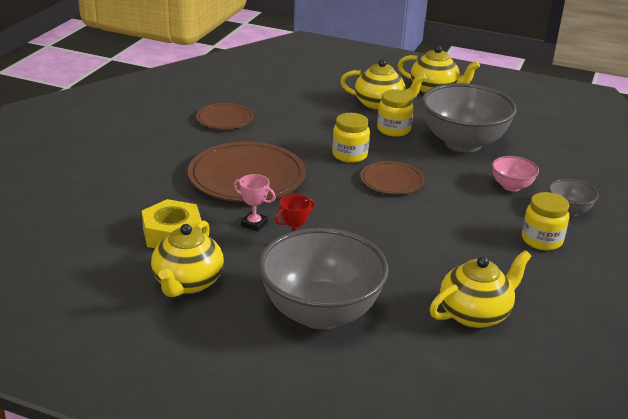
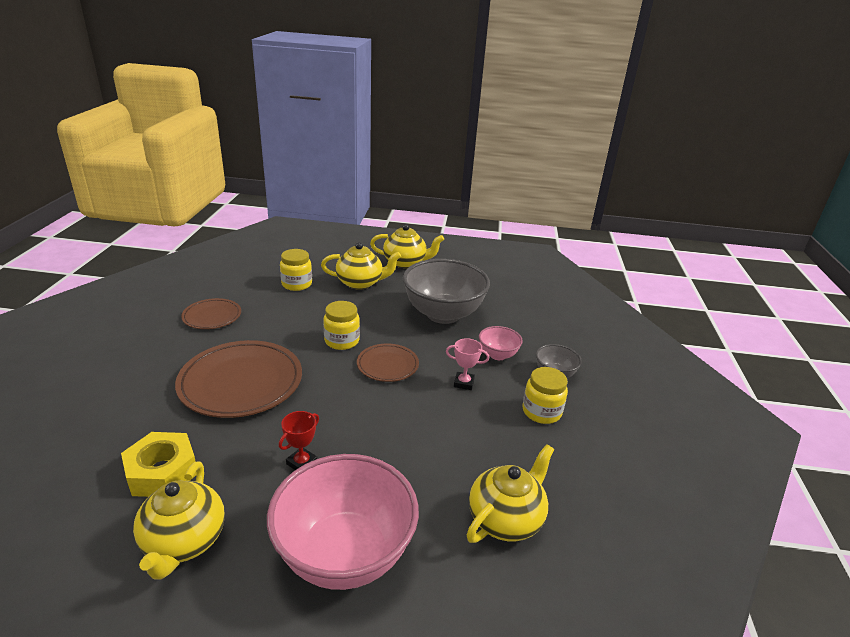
camera: 15 degrees left, 0 degrees up
pink trophy [234,174,276,232] -> pink trophy moved to [446,338,489,390]
grey bowl [258,228,389,330] -> pink bowl [267,454,419,590]
yellow jar [377,89,414,137] -> yellow jar moved to [280,249,312,291]

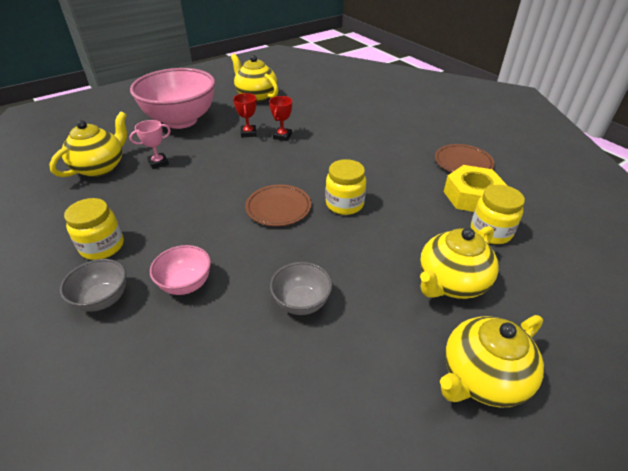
camera: 140 degrees right, 10 degrees up
yellow nut [121,432,197,497] -> yellow nut moved to [444,165,508,212]
brown plate [175,340,302,418] -> none
grey bowl [403,259,490,324] -> grey bowl [270,262,332,315], size x0.46
pink trophy [446,338,489,390] -> pink trophy moved to [129,120,171,169]
yellow teapot [467,444,554,543] -> yellow teapot turned 150 degrees counterclockwise [49,112,127,177]
none -> red trophy [269,96,292,141]

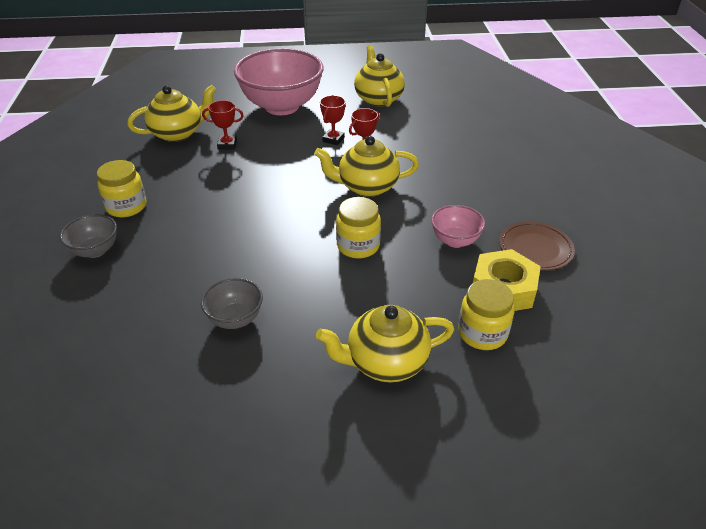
camera: 30 degrees right, 0 degrees up
pink trophy [129,120,171,169] -> red trophy [202,100,244,149]
pink bowl [150,245,211,295] -> pink bowl moved to [431,205,485,248]
brown plate [245,184,311,226] -> none
yellow teapot [440,315,544,408] -> yellow teapot moved to [314,136,419,197]

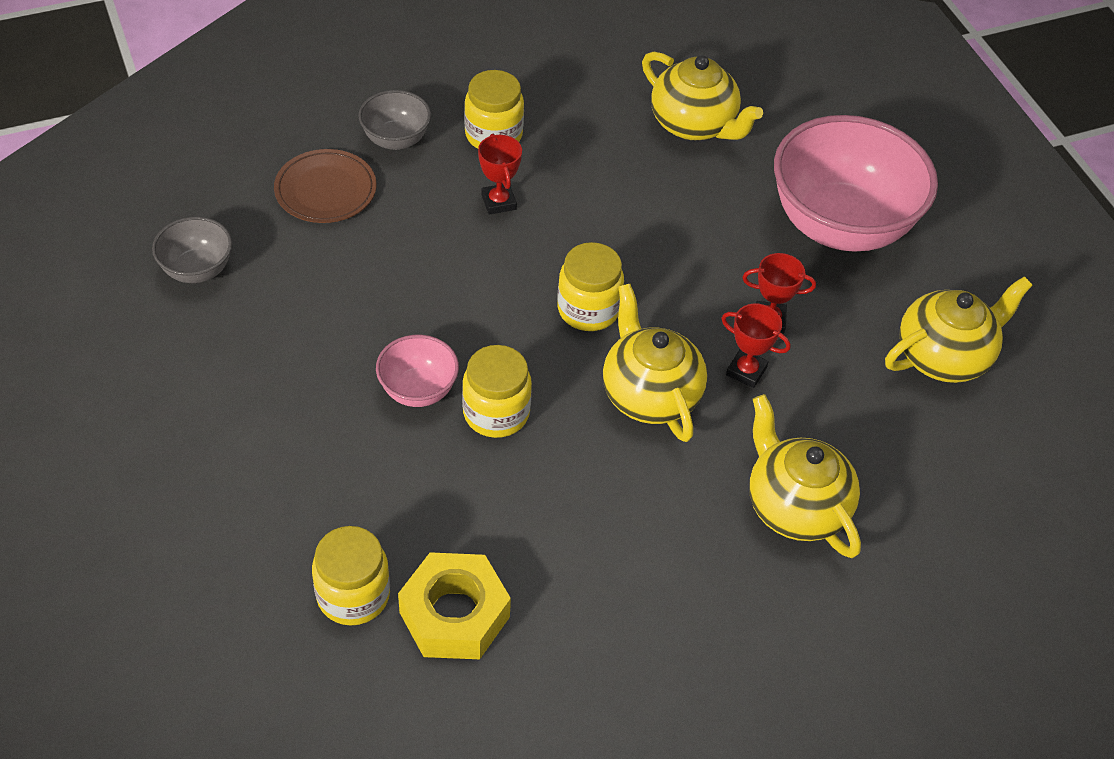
camera: 70 degrees right, 10 degrees up
grey bowl [201,278,263,329] -> grey bowl moved to [152,217,232,283]
red trophy [202,100,244,149] -> red trophy moved to [478,134,522,215]
yellow teapot [316,305,454,382] -> yellow teapot moved to [749,394,861,558]
pink bowl [431,205,485,248] -> pink bowl moved to [376,335,459,407]
brown plate [499,222,575,270] -> brown plate moved to [274,149,376,223]
none -> yellow jar [557,242,624,331]

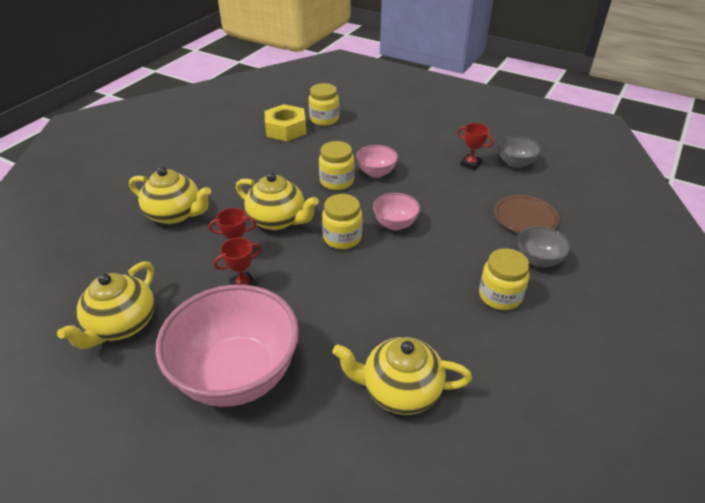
camera: 145 degrees right, 10 degrees down
red trophy [478,134,522,215] -> red trophy moved to [458,123,494,170]
none -> pink bowl [373,193,420,230]

